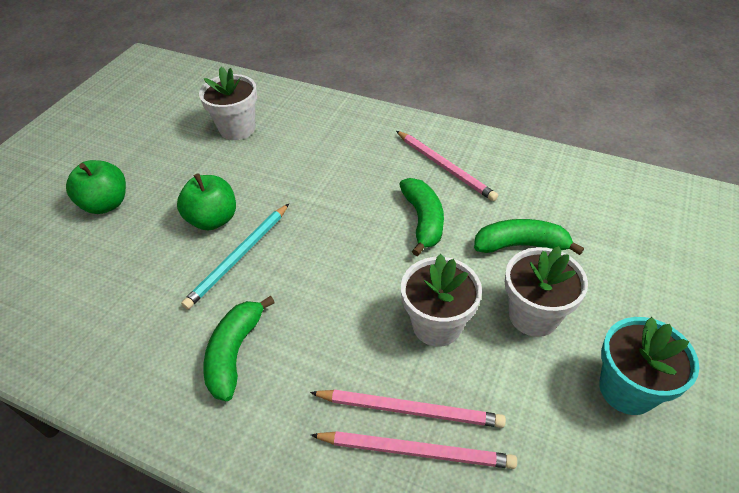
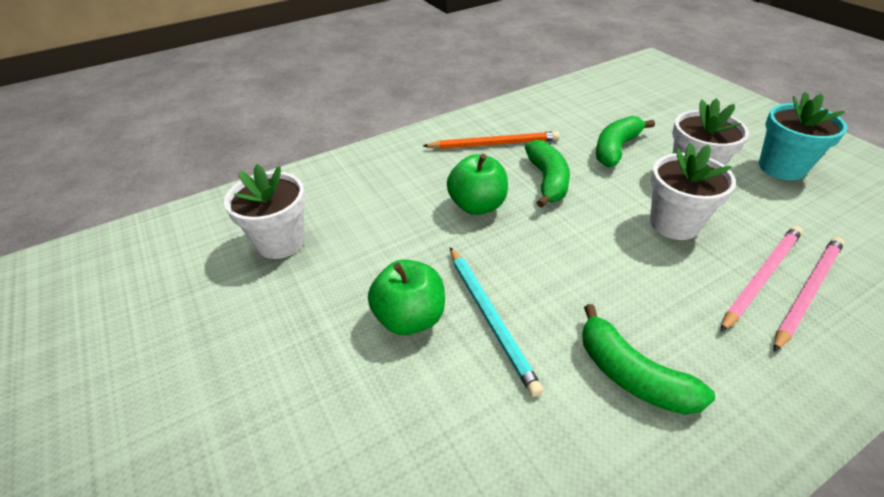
camera: 55 degrees left, 5 degrees down
green apple [66,160,126,214] -> green apple moved to [447,154,508,215]
pink pencil [396,131,498,201] -> orange pencil [423,131,560,149]
green banana [399,178,444,256] -> green banana turned 60 degrees clockwise [525,140,570,208]

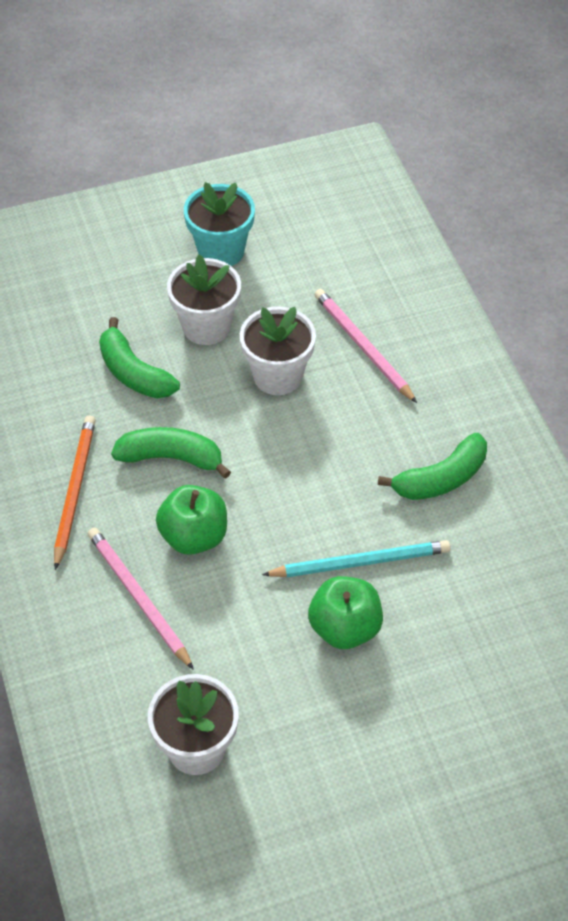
camera: 80 degrees left, 10 degrees up
pink pencil [774,237,845,352] -> pink pencil moved to [88,528,194,670]

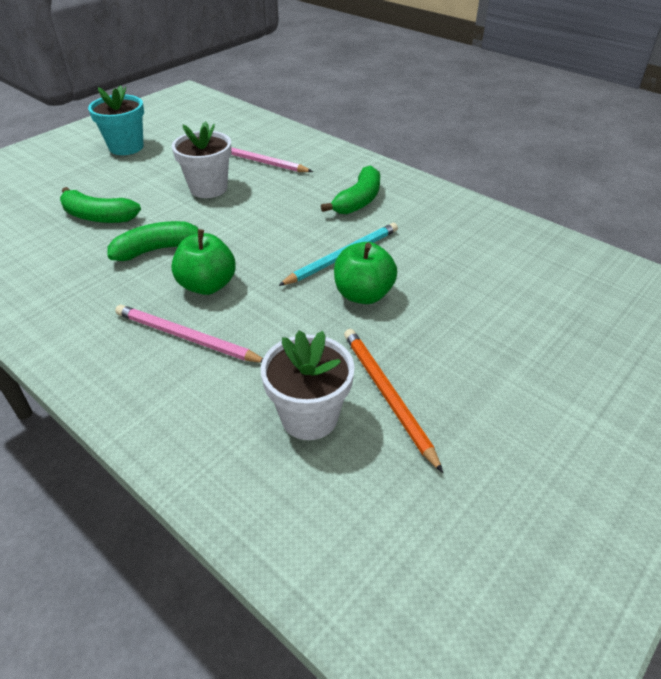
camera: 30 degrees left, 10 degrees down
orange pencil [54,416,96,570] -> orange pencil moved to [344,329,443,473]
white flower pot [167,254,241,345] -> none

